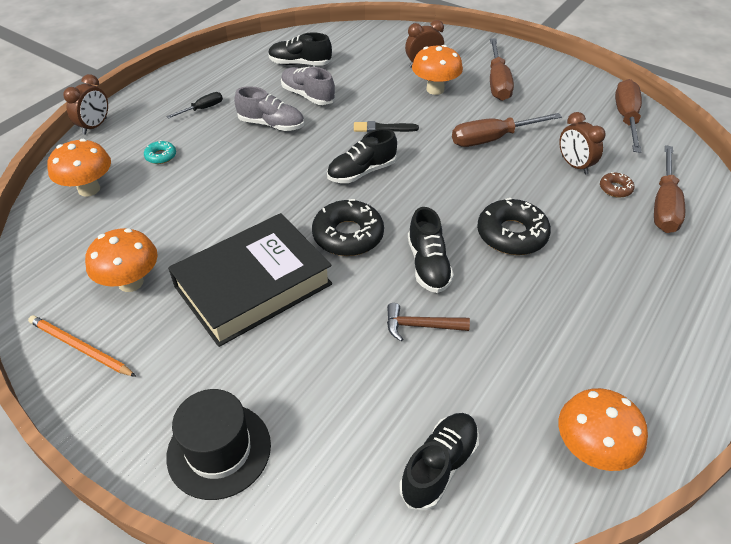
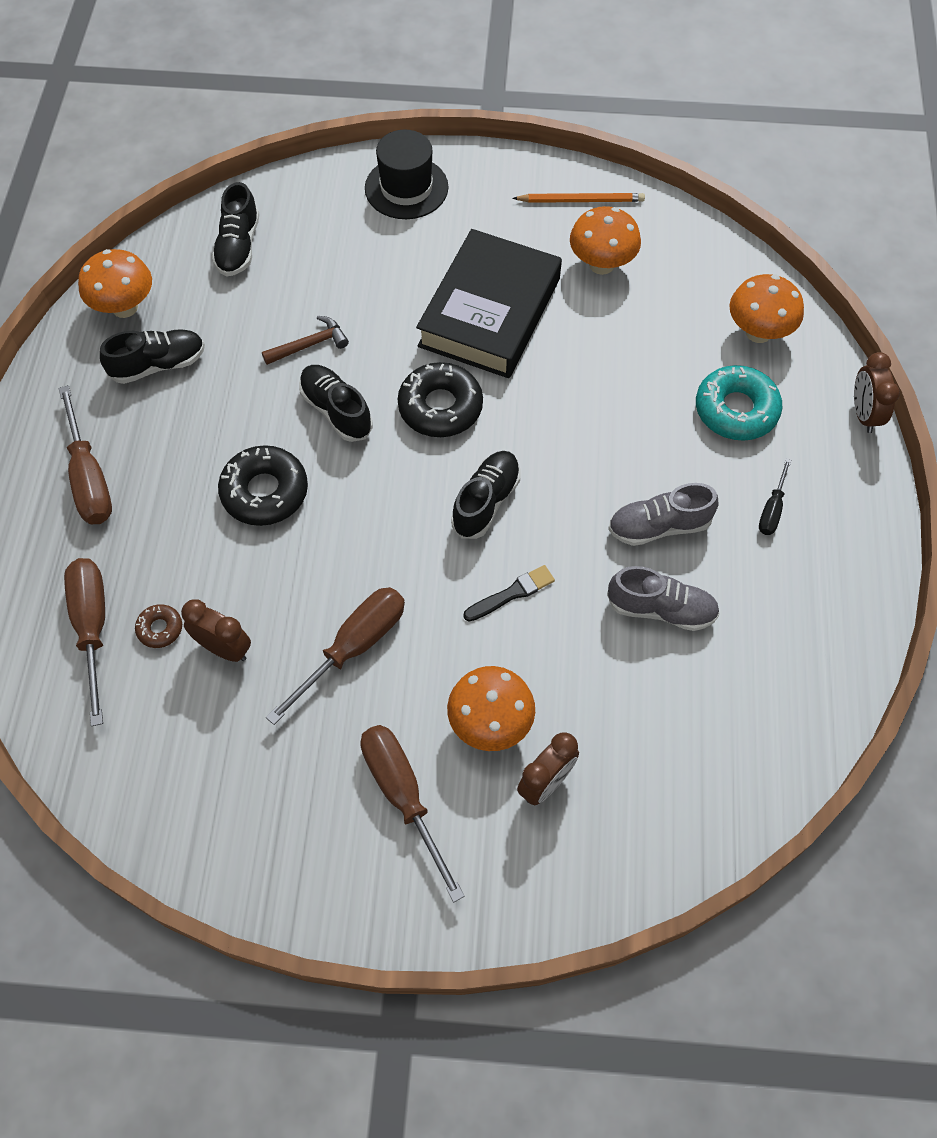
camera: 150 degrees right, 15 degrees up
turquoise donut [144,140,176,164] -> turquoise donut [696,365,782,441], size x2.01
black shoe [268,33,332,66] -> black shoe moved to [100,329,205,384]
brown screwdriver [615,79,642,153] -> brown screwdriver moved to [58,385,112,524]

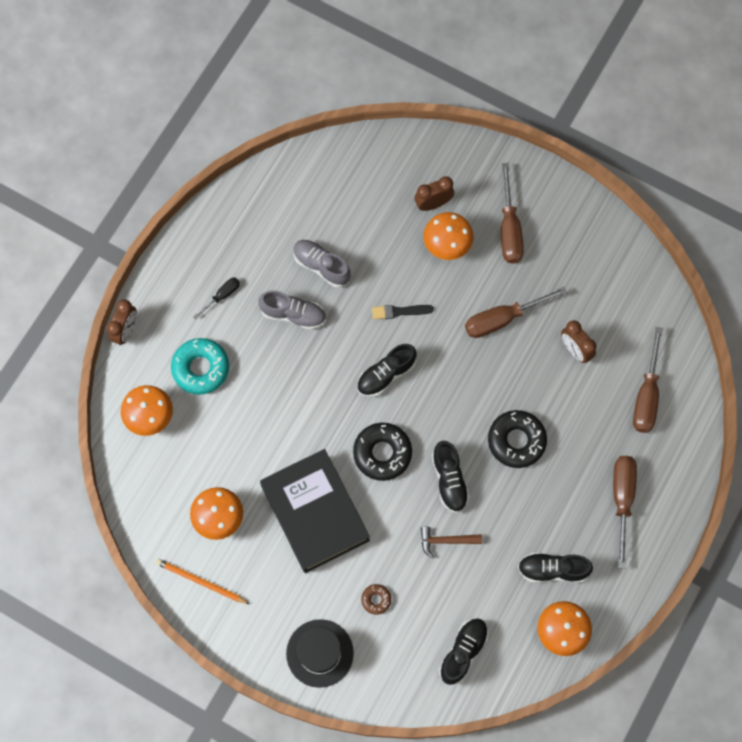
camera: 155 degrees left, 10 degrees up
brown donut [135,604,182,648] -> brown donut moved to [361,584,391,615]
black book [416,229,562,378] -> black book turned 75 degrees counterclockwise [260,449,370,573]

